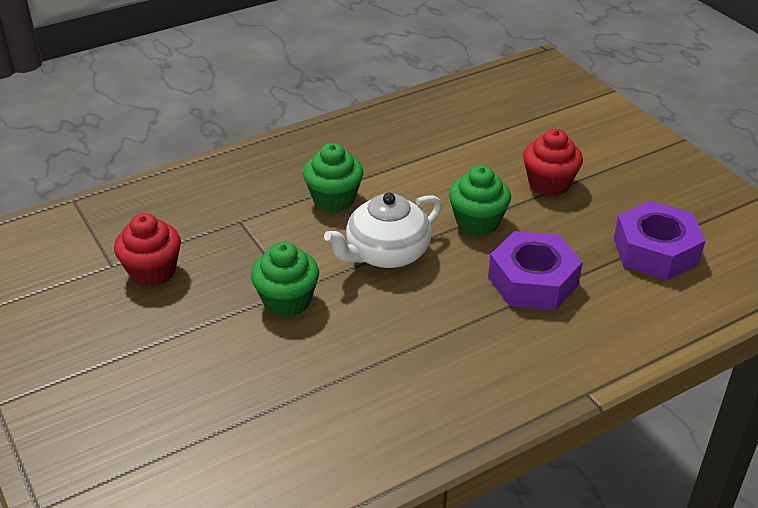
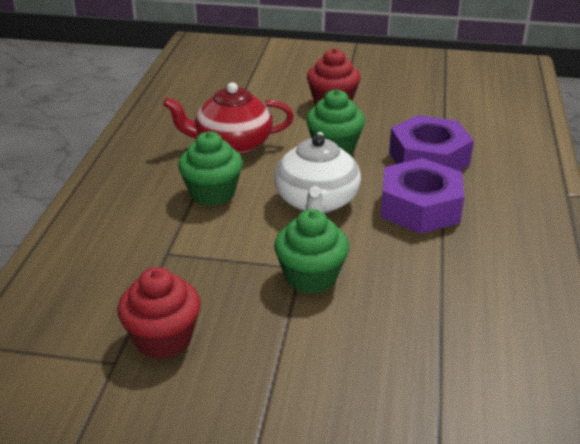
camera: 50 degrees left, 5 degrees down
purple nut [614,201,705,280] -> purple nut moved to [381,158,464,234]
none -> red teapot [163,82,294,154]

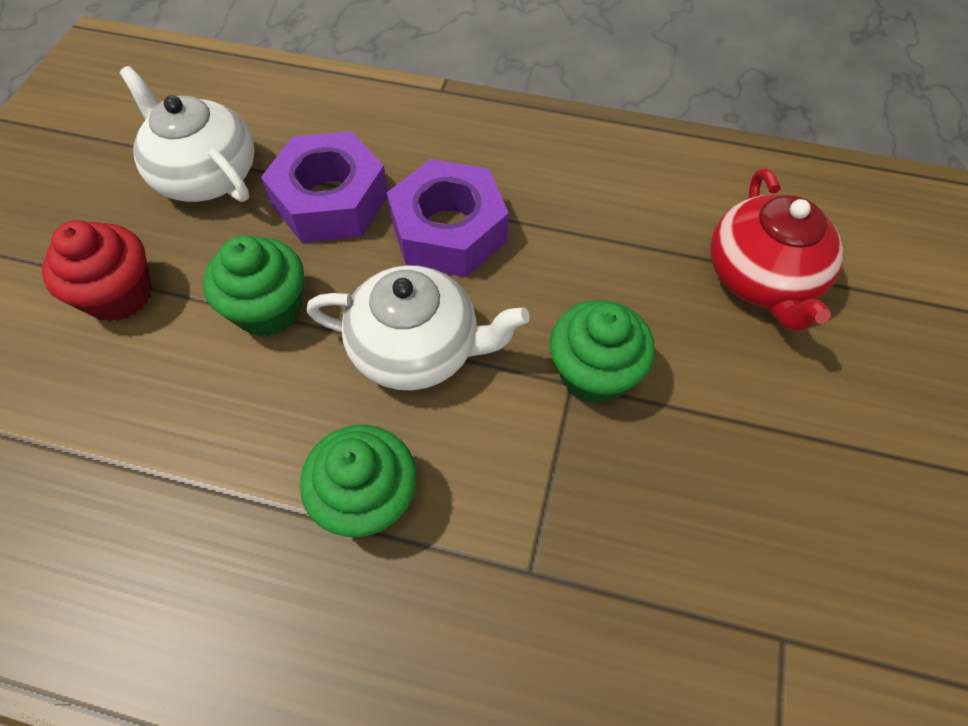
camera: 85 degrees left, 25 degrees up
red cupcake [117,267,201,359] -> none
red teapot [163,82,294,154] -> red teapot moved to [710,168,844,331]
none -> white teapot [120,66,255,202]

